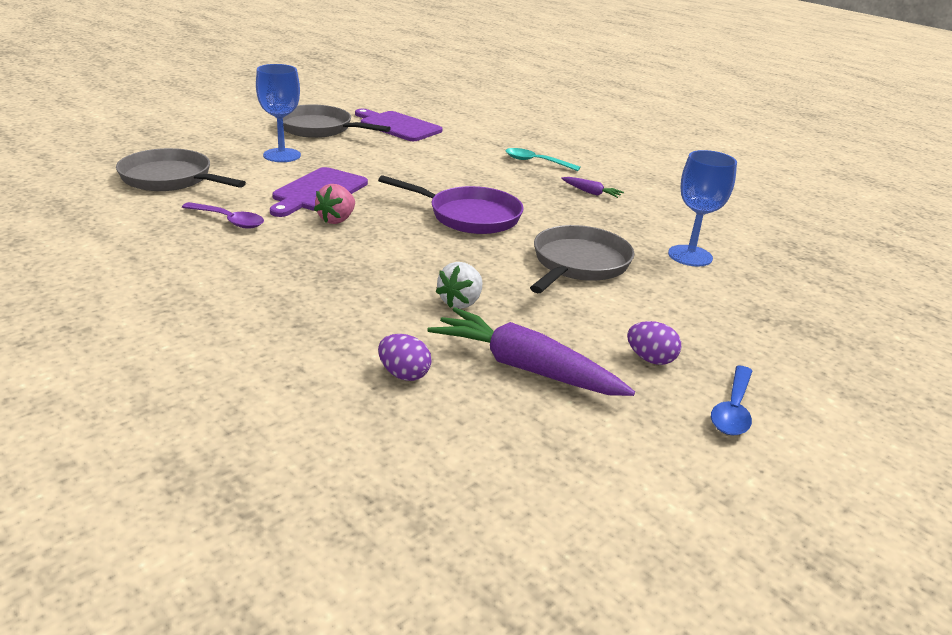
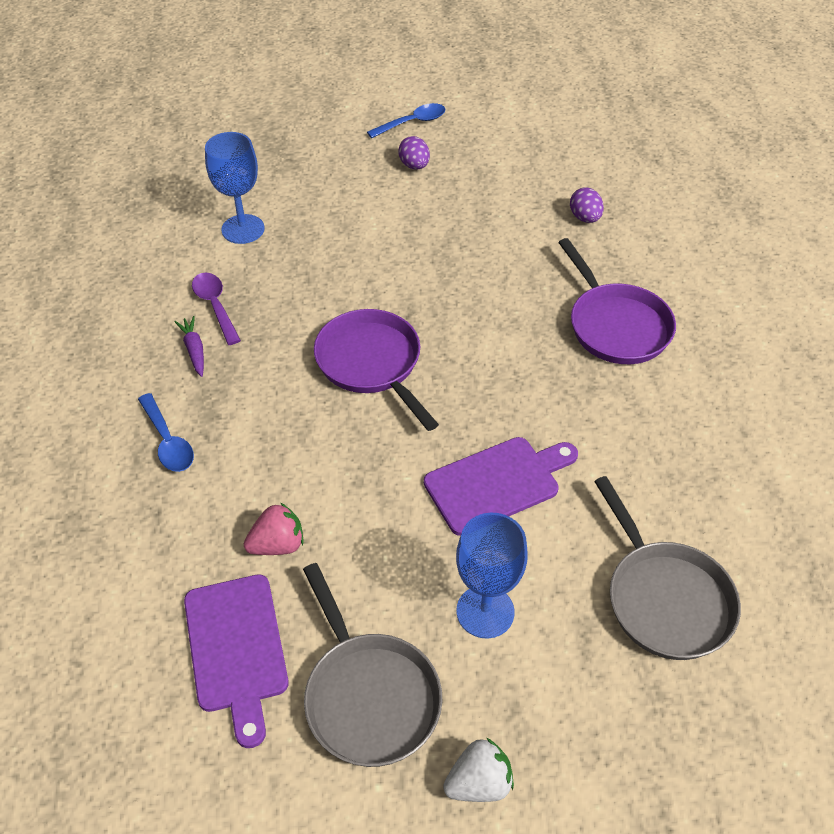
camera: 140 degrees left, 20 degrees up
purple spoon [182,202,264,229] -> purple spoon moved to [192,272,241,345]
pink strawberry [314,184,355,224] -> pink strawberry moved to [244,503,304,555]
purple carrot [428,307,635,396] -> none
white strawberry [436,262,483,309] -> white strawberry moved to [443,738,514,802]
turquoise spoon [506,148,581,171] -> blue spoon [138,393,194,472]
grey pan [530,225,635,293] -> none
none -> purple pan [558,238,676,364]

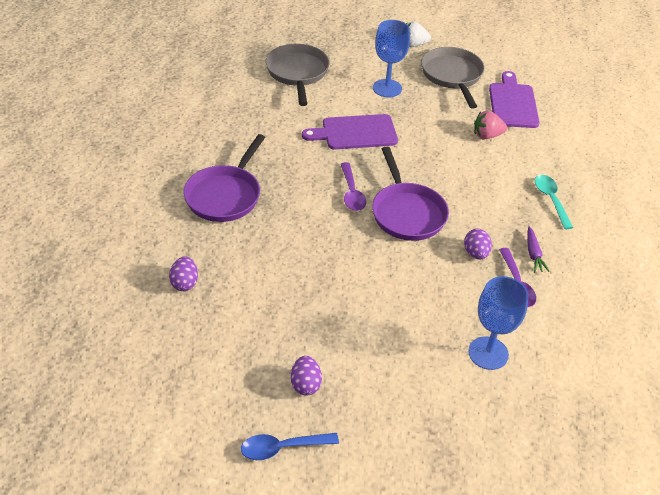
camera: 165 degrees left, 5 degrees down
blue spoon [138,393,194,472] -> turquoise spoon [535,175,573,229]
purple pan [558,238,676,364] -> purple pan turned 150 degrees counterclockwise [183,134,265,222]
none -> purple spoon [341,162,366,211]
none -> purple egg [464,229,492,259]

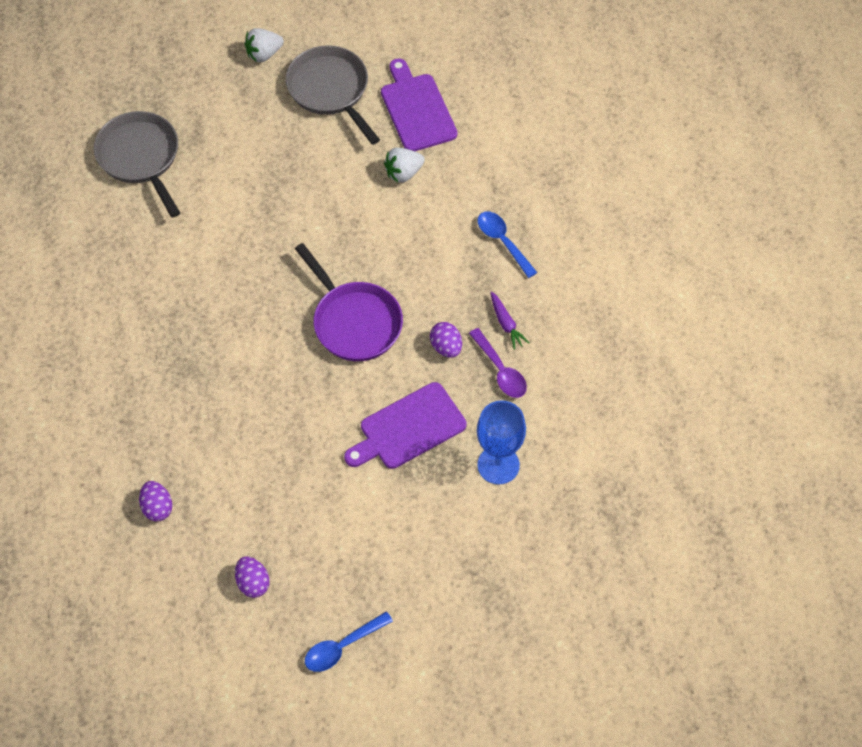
camera: 20 degrees left, 15 degrees up
purple pan [183,134,265,222] -> none
purple egg [291,356,322,395] -> purple egg moved to [235,557,270,598]
purple cutting board [302,114,398,149] -> purple cutting board moved to [344,382,467,469]
purple spoon [341,162,366,211] -> none
blue goblet [373,20,410,97] -> none
pink strawberry [474,110,507,139] -> white strawberry [384,148,425,183]
turquoise spoon [535,175,573,229] -> blue spoon [478,211,538,278]

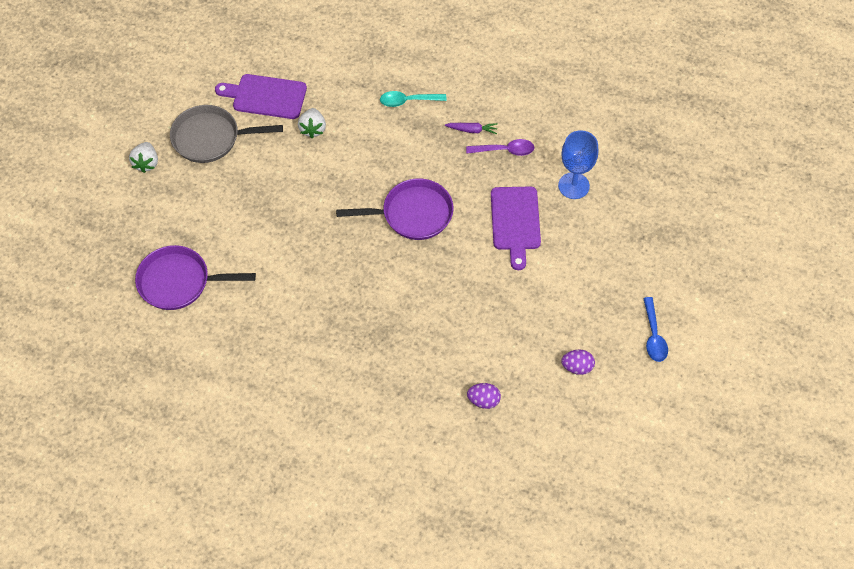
camera: 60 degrees left, 0 degrees up
grey pan [94,111,180,218] -> purple pan [135,245,256,310]
purple egg [430,322,462,358] -> none
blue spoon [478,211,538,278] -> turquoise spoon [380,91,447,107]

